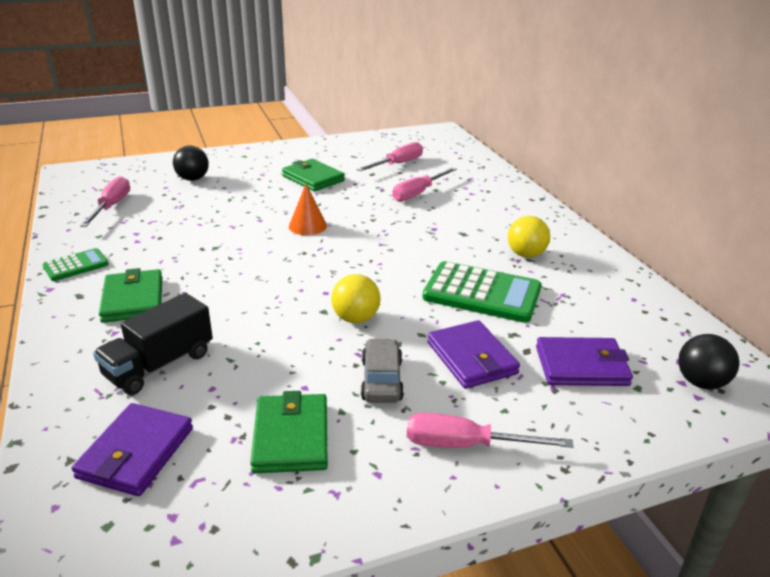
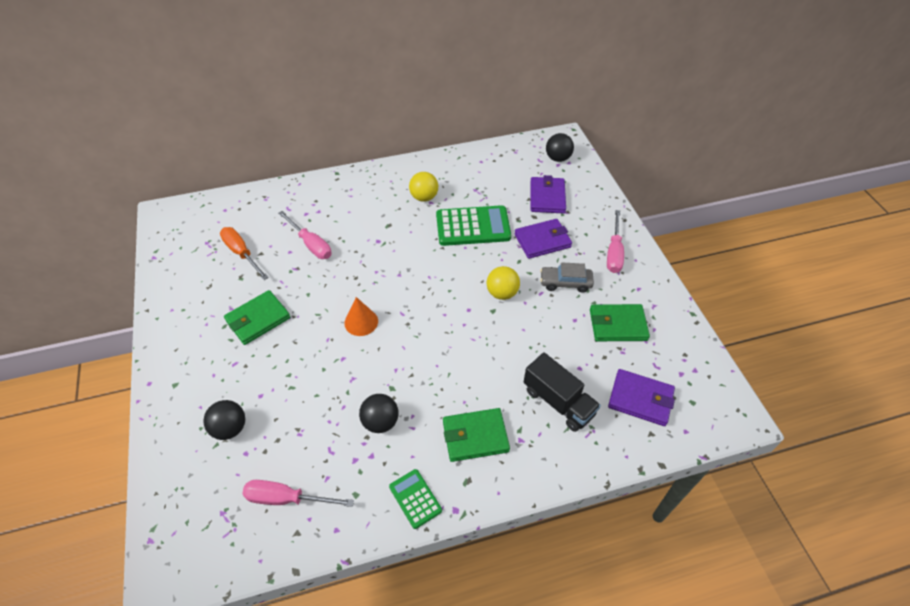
camera: 85 degrees left, 20 degrees up
pink screwdriver [357,142,423,171] -> orange screwdriver [220,227,269,280]
green calculator [422,261,542,323] -> green calculator turned 60 degrees clockwise [436,205,511,246]
none -> black ball [359,394,398,433]

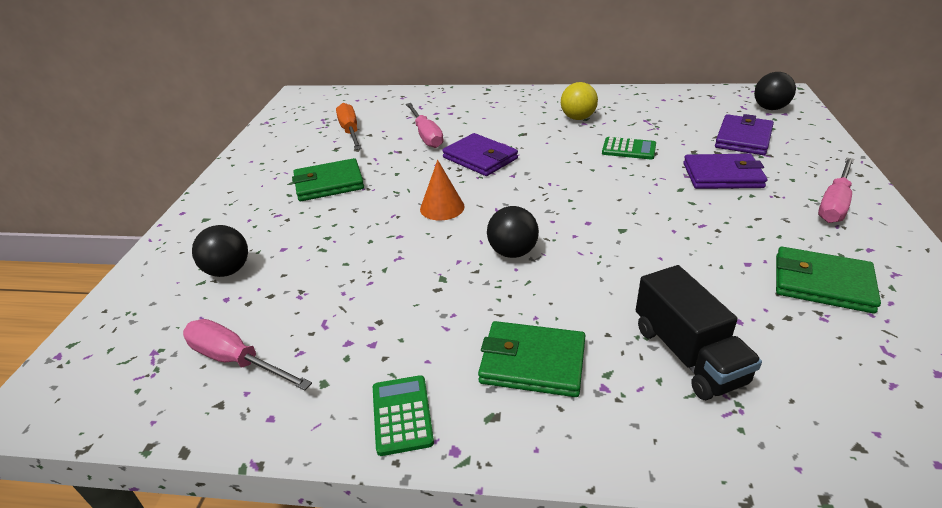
camera: 25 degrees right, 15 degrees down
black ball [359,394,398,433] -> black ball moved to [487,206,539,258]
green calculator [436,205,511,246] -> green calculator [602,137,656,159], size x0.53
yellow ball [487,266,520,300] -> none
grey car [540,263,594,293] -> none
purple wallet [608,369,675,426] -> purple wallet moved to [442,133,518,176]

